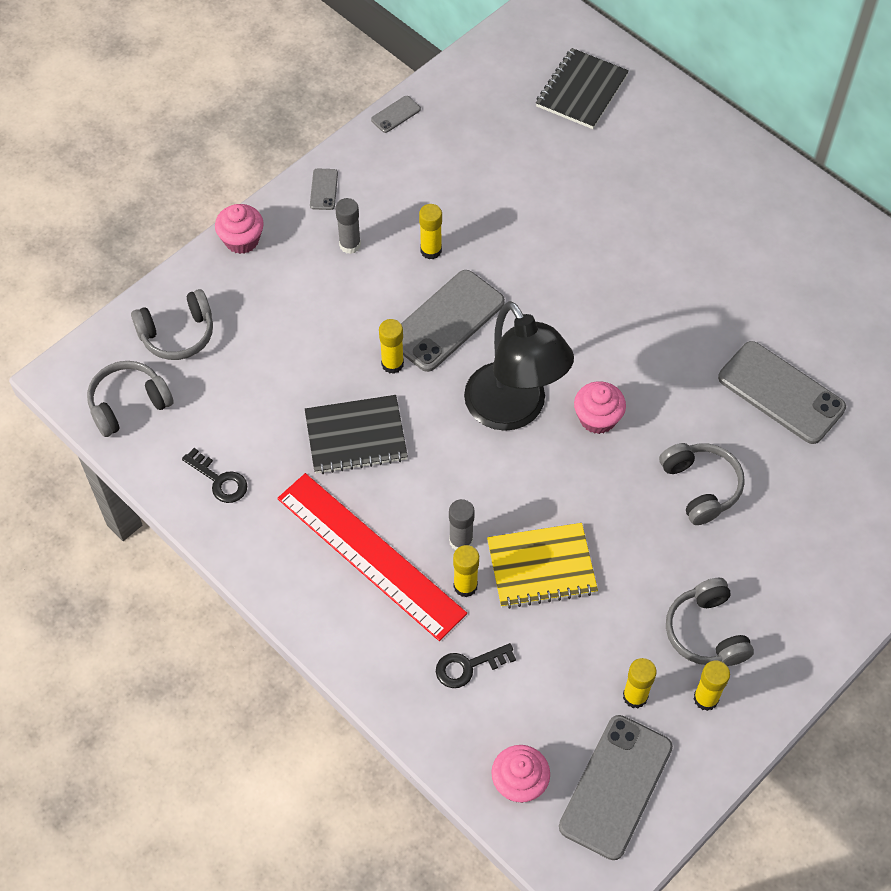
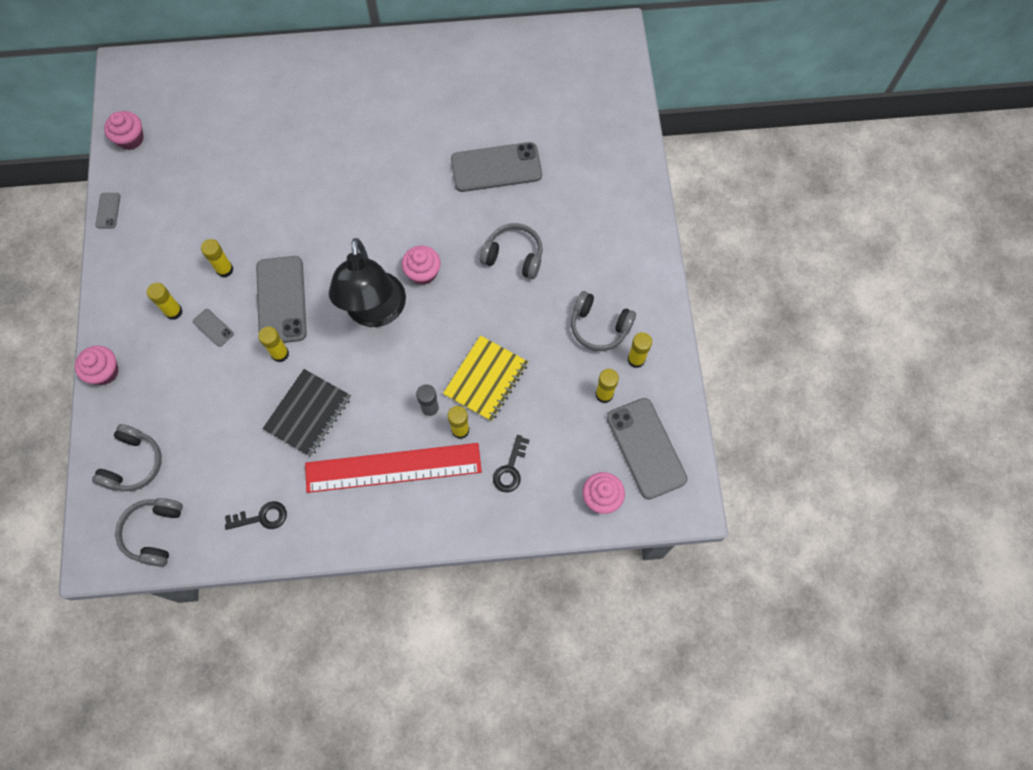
camera: 50 degrees left, 10 degrees up
grey phone [310,168,338,210] -> grey phone moved to [193,309,234,347]
grey glue stick [335,198,361,254] -> yellow glue stick [147,283,183,320]
black lamp [464,301,574,431] -> black lamp turned 75 degrees clockwise [329,238,406,327]
black notebook [536,48,629,129] -> none
none -> pink cupcake [104,111,144,150]

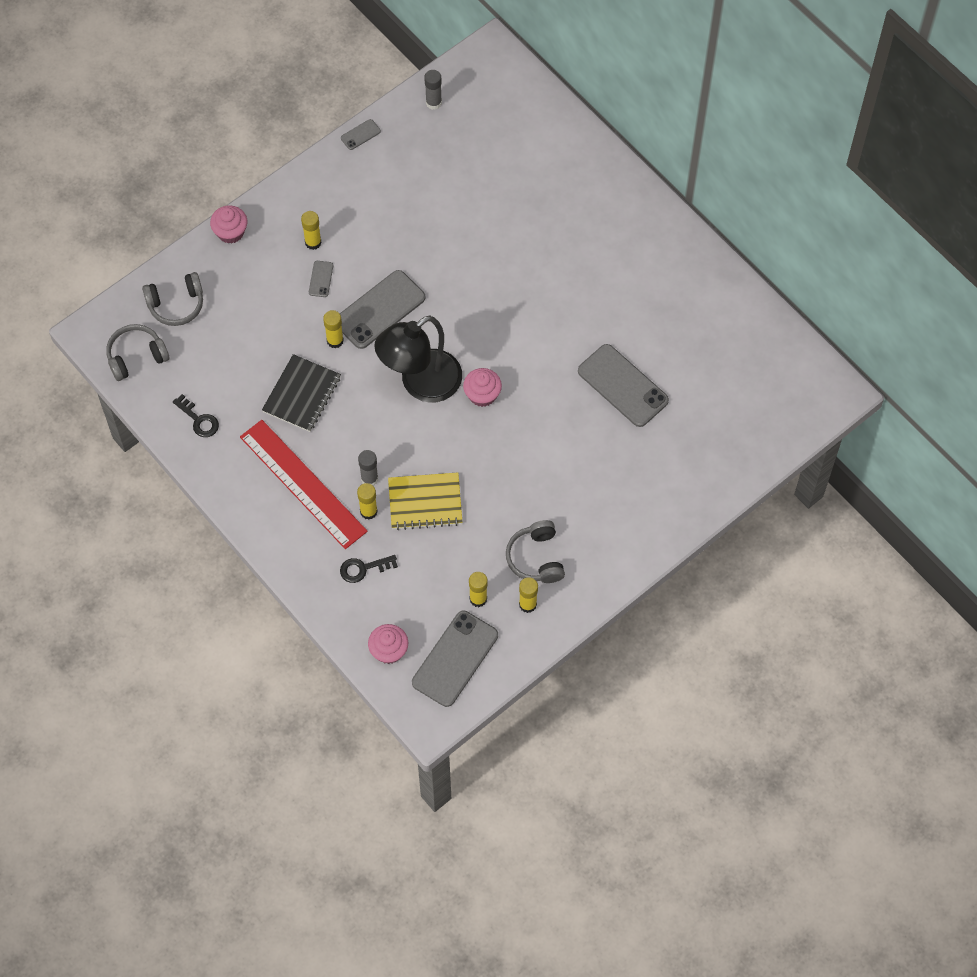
camera: 55 degrees right, 5 degrees down
pink cupcake [104,111,144,150] -> grey glue stick [424,70,442,110]
yellow glue stick [201,239,233,278] -> none
black notebook [262,369,351,457] -> black notebook turned 60 degrees counterclockwise [262,354,341,432]
grey headphones [480,223,543,279] -> none

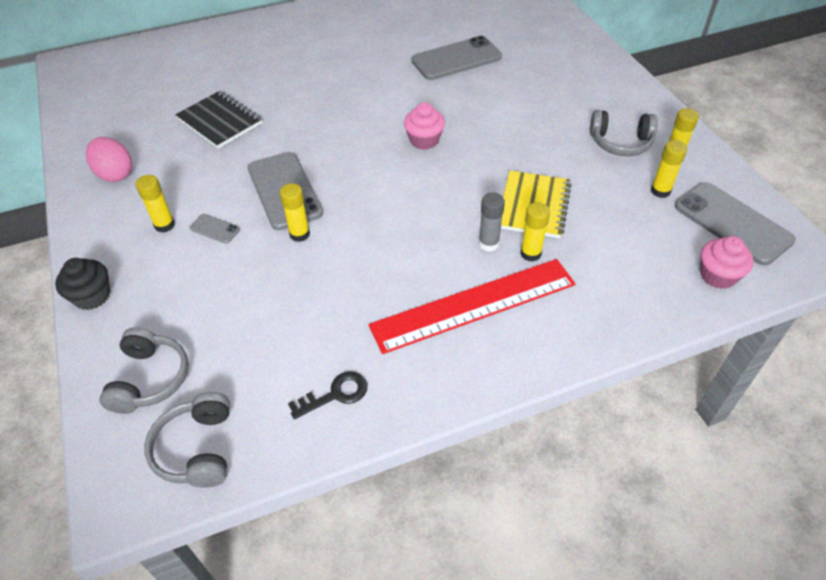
camera: 70 degrees left, 15 degrees down
pink cupcake [210,205,247,244] -> black cupcake [55,258,110,310]
black notebook [262,354,341,432] -> black notebook moved to [175,91,262,148]
black key [340,555,398,583] -> none
grey phone [341,119,381,150] -> none
black lamp [374,316,462,403] -> none
grey glue stick [424,70,442,110] -> none
none -> pink egg [86,137,132,182]

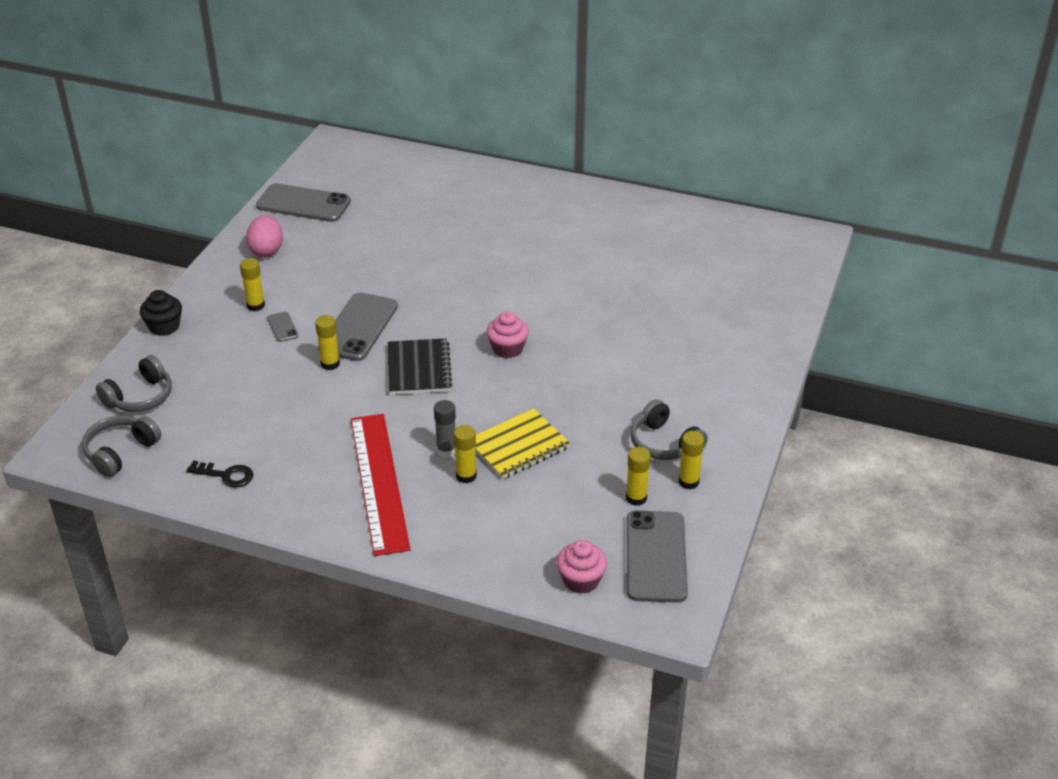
camera: 40 degrees right, 10 degrees down
black notebook [175,91,262,148] -> black notebook moved to [388,338,452,395]
red ruler [368,259,576,354] -> red ruler turned 60 degrees clockwise [351,414,411,556]
grey phone [411,36,502,80] -> grey phone moved to [256,183,351,222]

